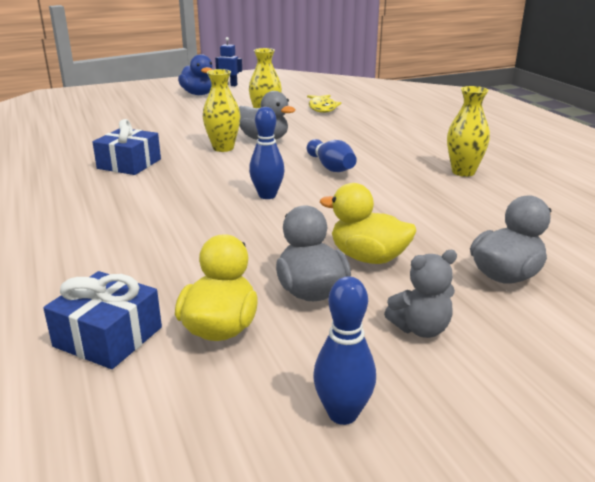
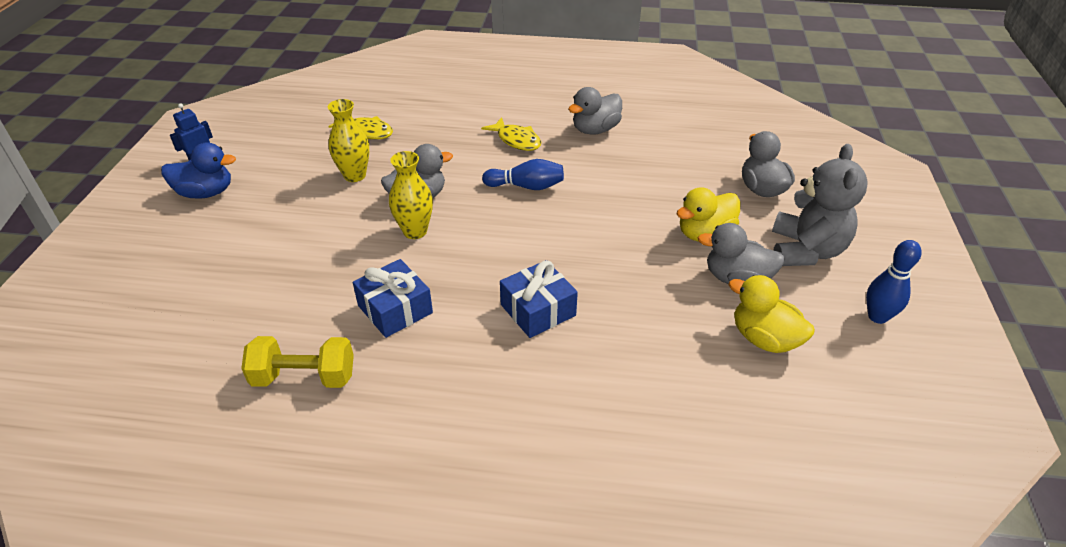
camera: 60 degrees left, 15 degrees up
blue gift [43,271,162,369] -> blue gift moved to [500,260,578,338]
blue bowling pin [249,107,285,199] -> none
grey teddy bear [384,250,457,338] -> grey teddy bear [772,144,868,266], size x1.81
yellow vase [447,86,490,177] -> grey duck [568,87,622,135]
none -> yellow dumbbell [241,336,354,388]
none -> yellow fish [481,117,541,151]

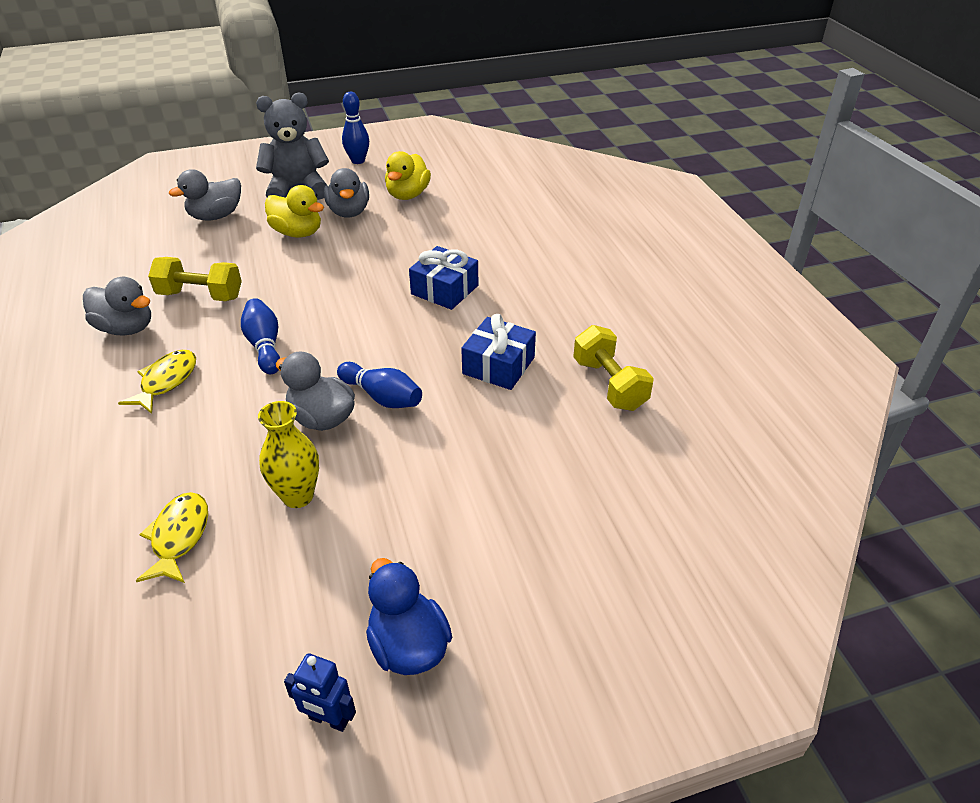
camera: 115 degrees left, 0 degrees up
yellow vase [389,151,433,239] -> blue bowling pin [337,362,422,408]
none -> yellow dumbbell [148,257,242,301]

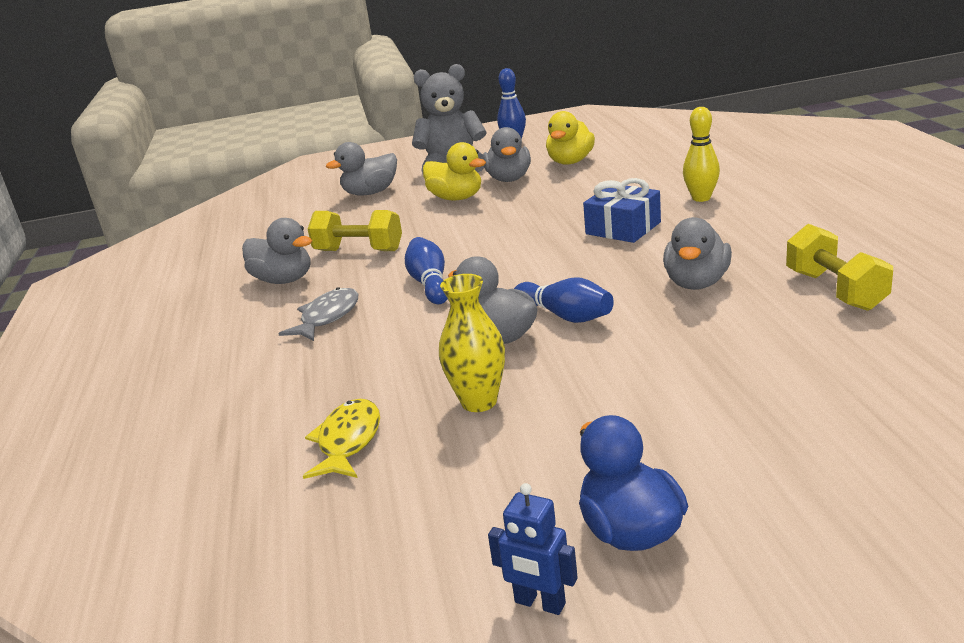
camera: 10 degrees right, 15 degrees down
yellow fish [118,350,196,414] -> grey fish [278,287,358,341]
blue gift [461,314,536,390] -> grey duck [663,217,732,290]
none -> yellow bowling pin [683,107,720,202]

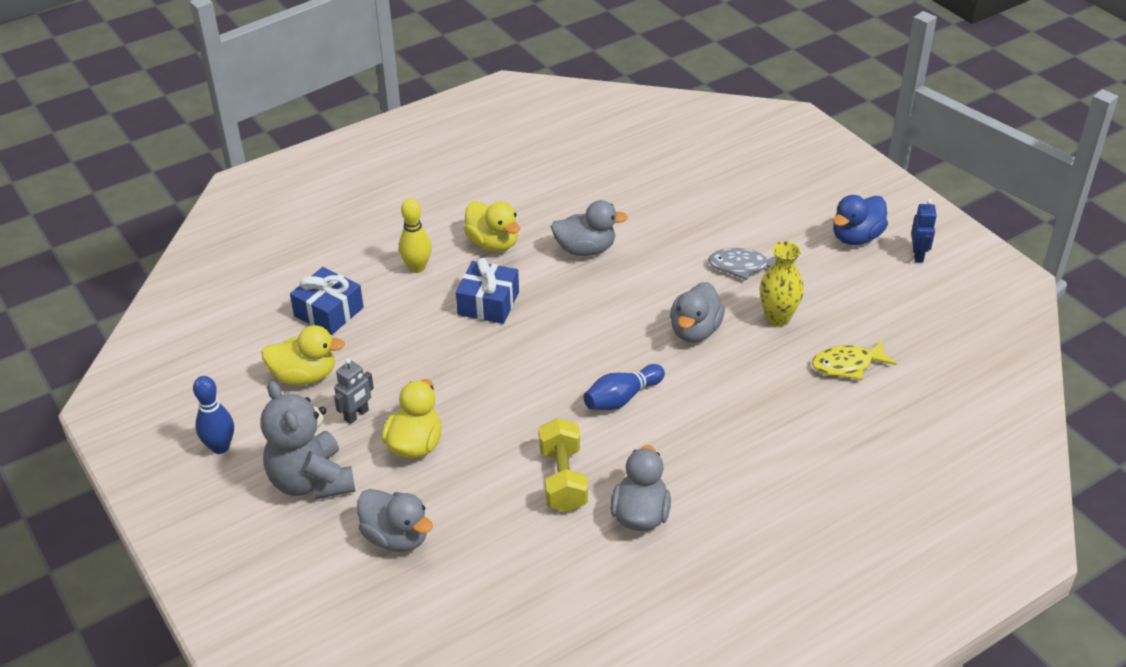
camera: 115 degrees left, 15 degrees up
grey fish [278,287,358,341] -> grey fish moved to [708,248,776,280]
grey duck [483,127,531,182] -> grey robot [334,358,374,424]
blue bowling pin [514,278,614,323] -> none
yellow dumbbell [786,224,893,311] -> none
none -> blue gift [290,267,364,335]
none -> yellow duck [464,201,520,252]

